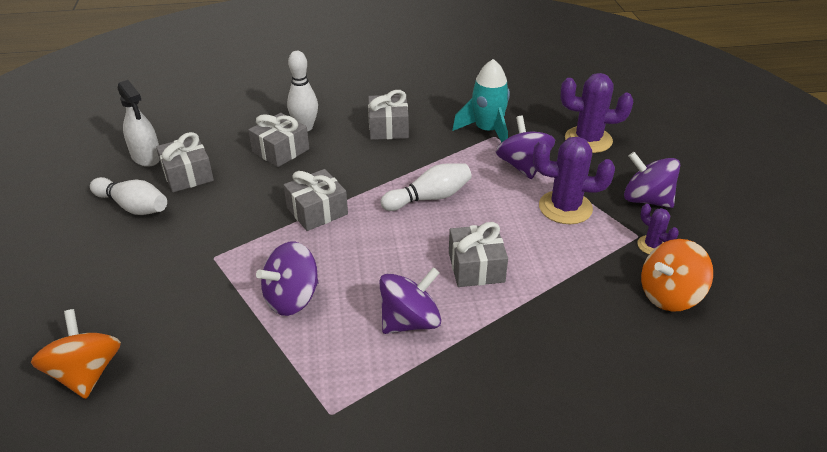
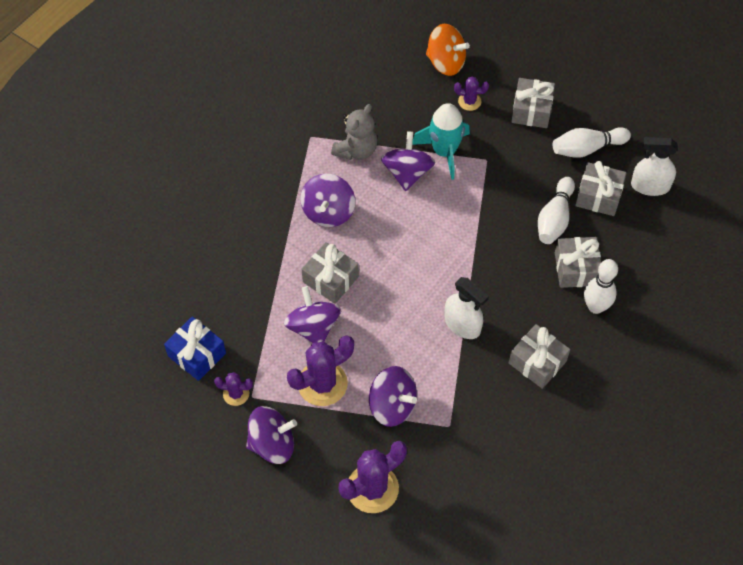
camera: 135 degrees right, 20 degrees up
grey gift [284,169,348,231] -> grey gift moved to [511,78,555,128]
white bowling pin [381,163,472,211] -> white bowling pin moved to [538,177,575,244]
turquoise rocket [452,59,510,142] -> turquoise rocket moved to [412,103,470,180]
orange spinning top [641,239,713,312] -> blue gift [164,317,226,381]
none -> purple spinning top [284,286,341,343]
none -> grey teddy bear [331,104,378,160]
none -> white spray bottle [445,277,489,339]
none -> purple cactus [454,76,489,111]

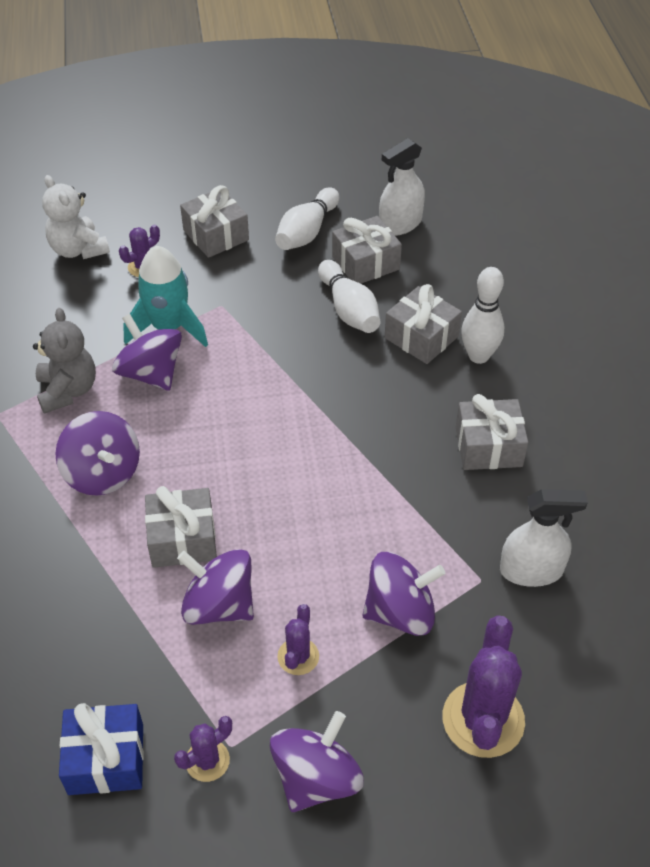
camera: 45 degrees left, 10 degrees down
purple cactus [287,335,354,406] -> purple cactus [277,604,319,675], size x0.53
orange spinning top [426,24,470,76] -> white teddy bear [42,175,110,259]
white spray bottle [445,277,489,339] -> white spray bottle moved to [500,489,588,587]

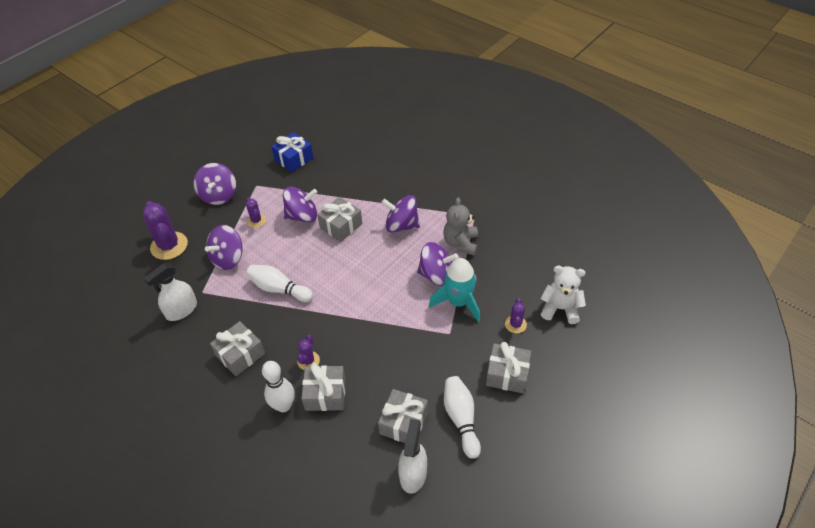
camera: 140 degrees right, 0 degrees up
grey teddy bear [33,308,96,414] -> grey teddy bear turned 60 degrees clockwise [443,197,478,255]
purple cactus [174,716,232,782] -> purple cactus moved to [297,335,320,370]
white bowling pin [318,260,381,333] -> white bowling pin moved to [246,265,313,302]

